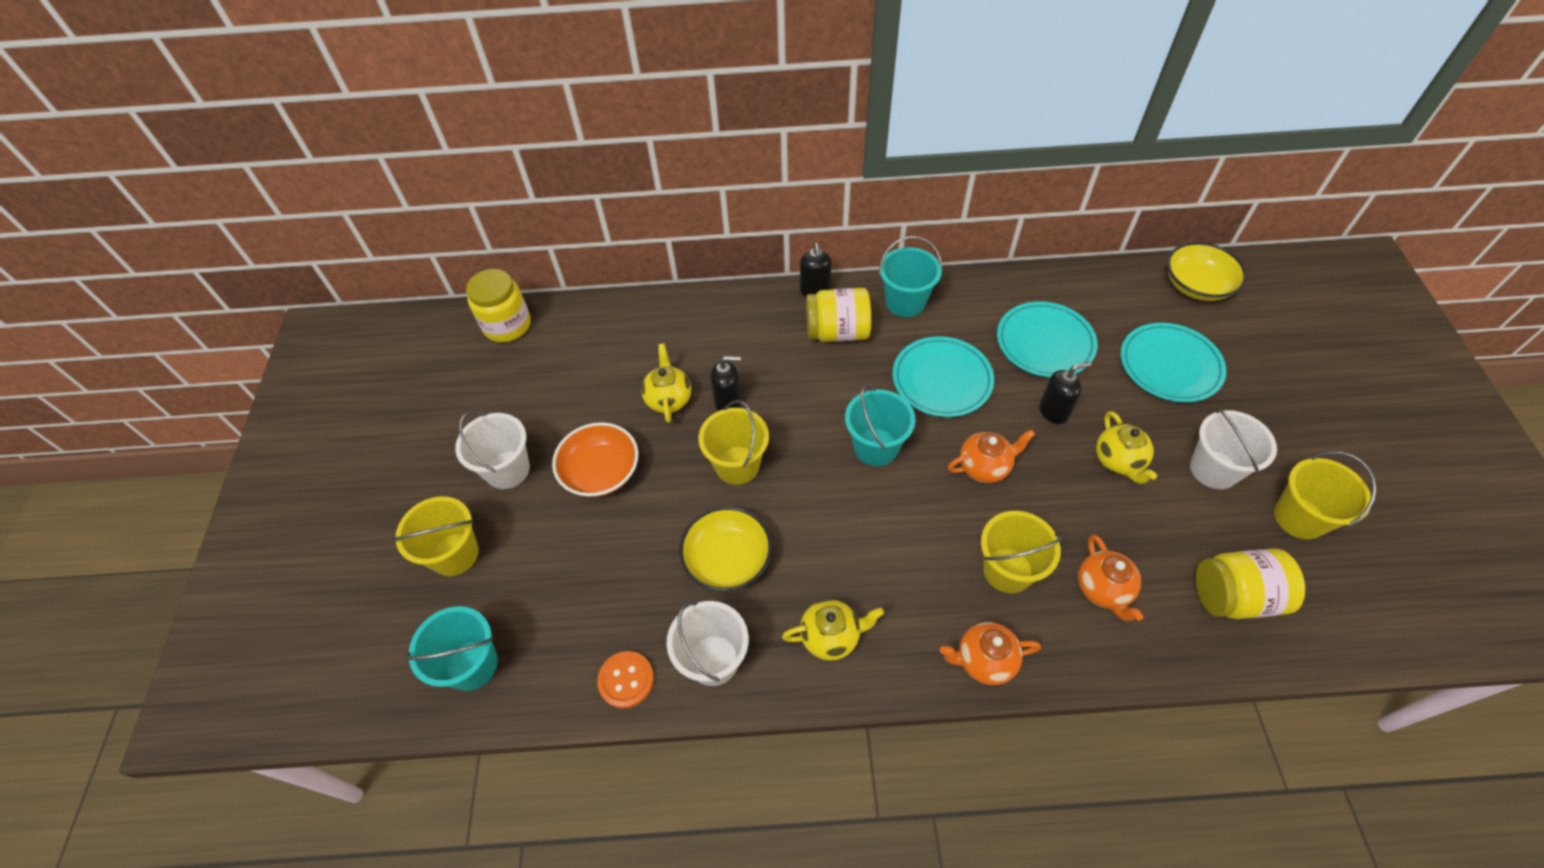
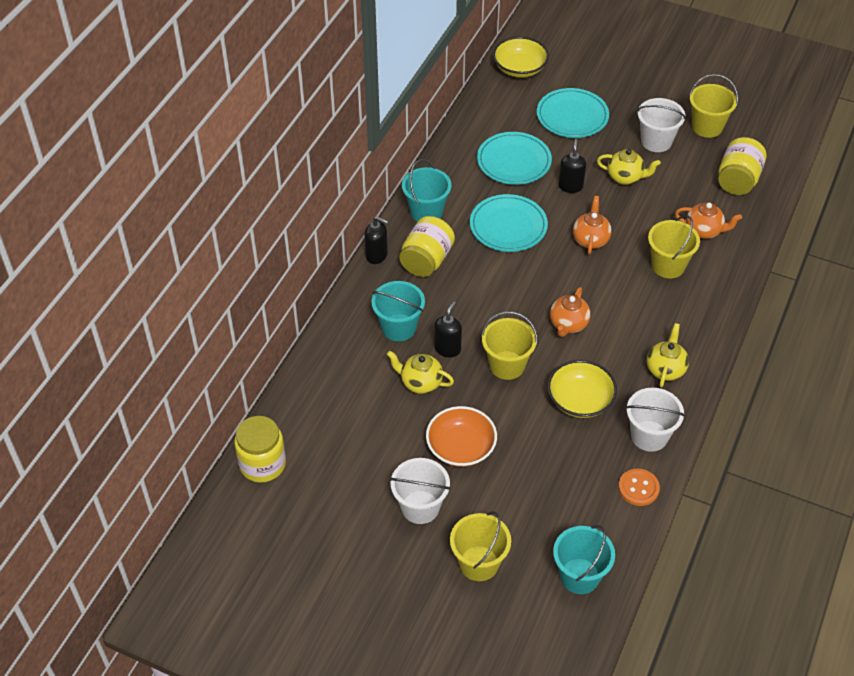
camera: 65 degrees left, 5 degrees down
turquoise bucket [845,384,915,466] -> turquoise bucket moved to [371,281,425,341]
orange teapot [940,622,1041,685] -> orange teapot moved to [550,287,591,337]

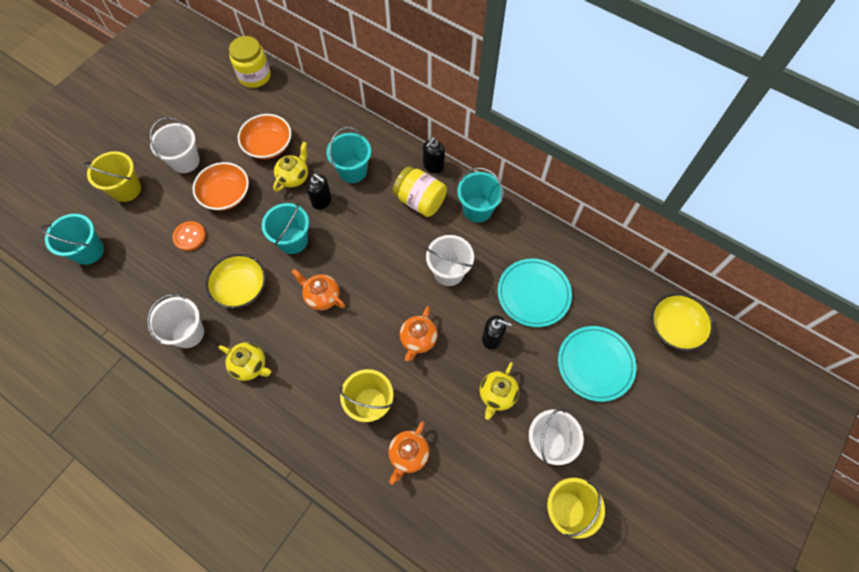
camera: 100 degrees right, 15 degrees up
turquoise plate [470,194,548,252] -> white bucket [426,235,474,286]
yellow bucket [481,311,538,380] -> turquoise bucket [262,203,309,254]
orange teapot [573,196,612,254] -> orange teapot turned 90 degrees clockwise [400,306,437,361]
orange button [618,469,660,506] -> orange button moved to [172,221,206,251]
yellow jar [718,137,767,195] -> none
none -> orange bowl [238,114,292,159]

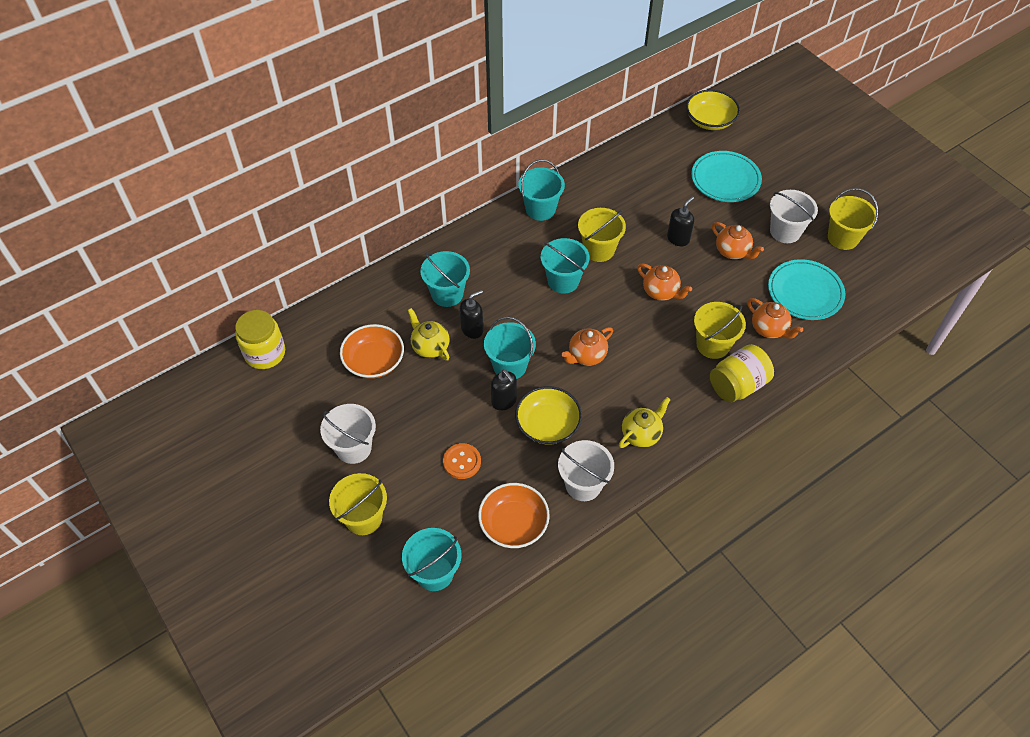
camera: 70 degrees left, 10 degrees down
orange bowl [193,162,249,211] -> orange bowl moved to [478,483,550,548]
yellow jar [393,166,447,217] -> yellow jar moved to [710,344,774,403]
black soap dispenser [423,137,445,174] -> black soap dispenser moved to [491,370,517,411]
white bucket [426,235,474,286] -> yellow bucket [578,208,626,262]
yellow teapot [480,362,519,420] -> orange teapot [712,222,764,259]
turquoise plate [498,258,572,327] -> turquoise plate moved to [768,259,845,320]
none -> turquoise bucket [541,238,589,294]

